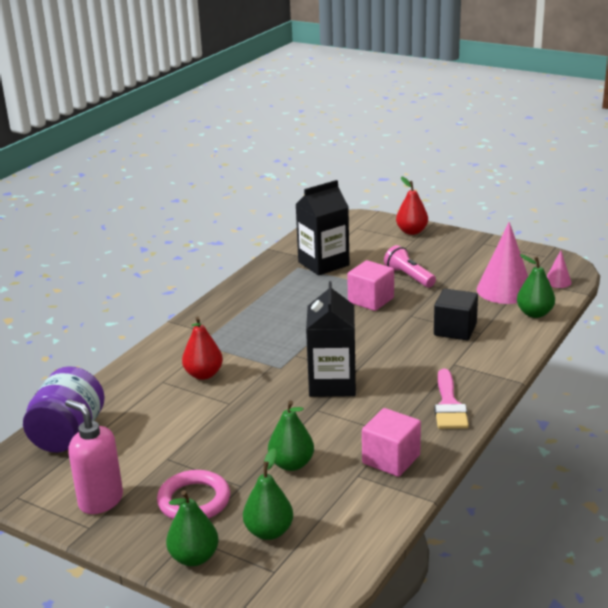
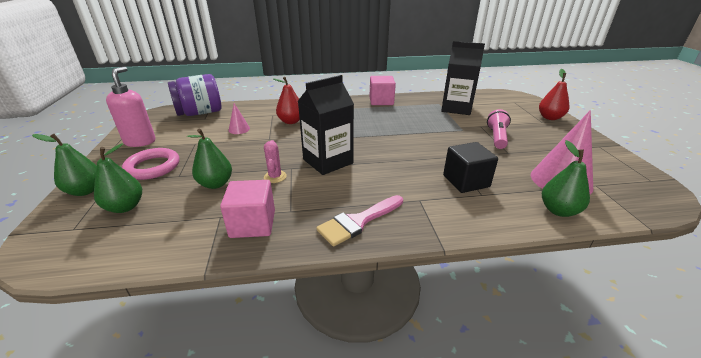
camera: 50 degrees right, 5 degrees up
pink cube [347,260,394,311] -> pink cube moved to [370,76,396,105]
pink cone [547,250,572,288] -> pink cone moved to [229,103,250,134]
none -> pink cactus [264,140,287,183]

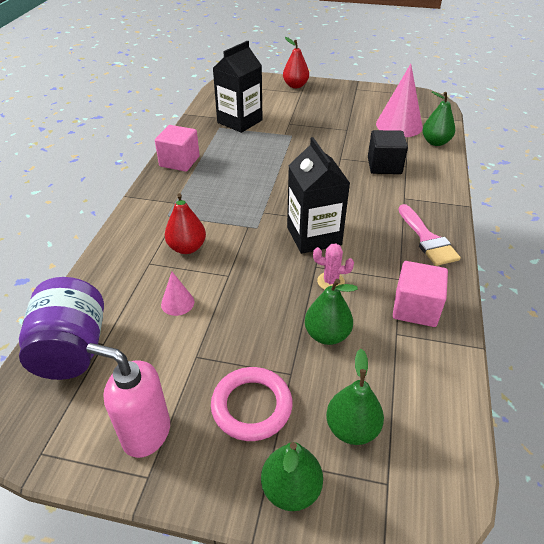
camera: 70 degrees left, 10 degrees up
pink flashlight [487,109,511,149] -> none

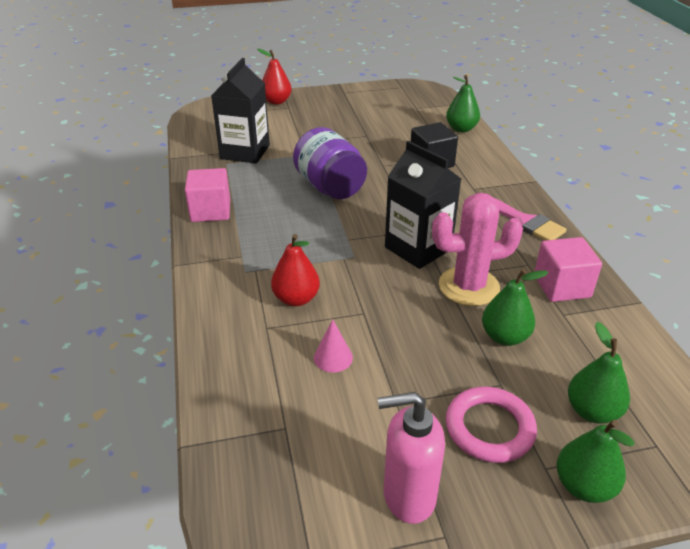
camera: 25 degrees left, 5 degrees down
purple jar [19,277,104,380] -> purple jar moved to [293,127,367,199]
pink cactus [313,243,354,290] -> pink cactus [432,193,523,306], size x2.04
pink cone [376,64,423,137] -> none

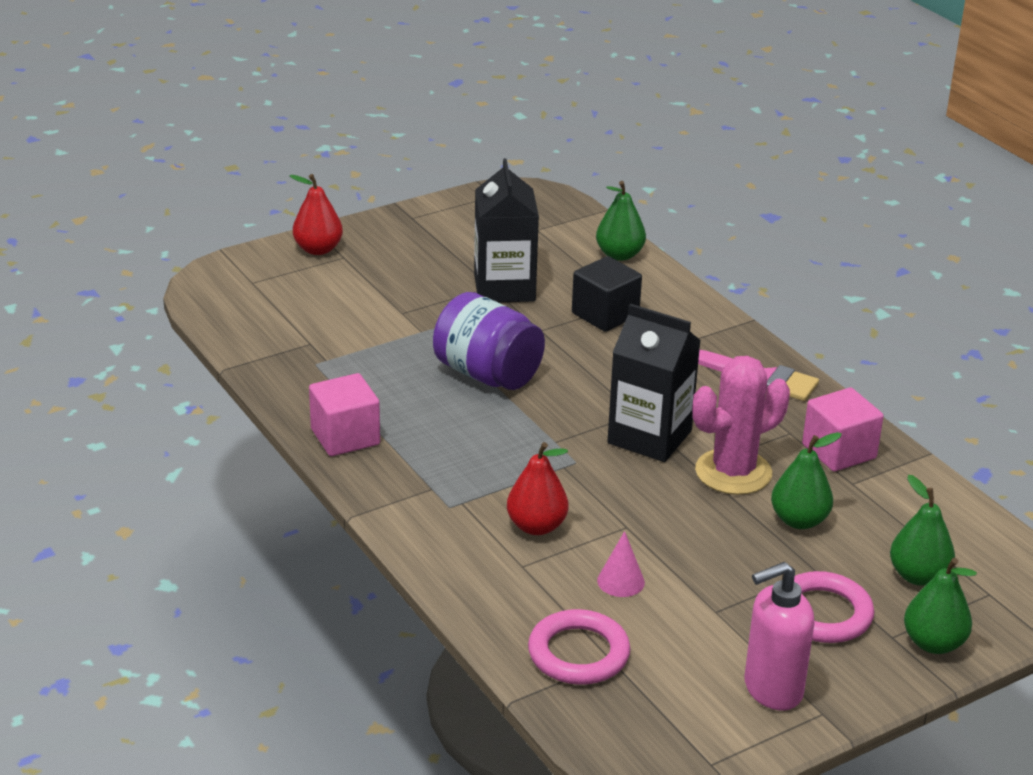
camera: 20 degrees left, 5 degrees down
black carton [211,58,270,164] -> black carton moved to [474,159,539,302]
none -> pink ring [528,609,630,685]

